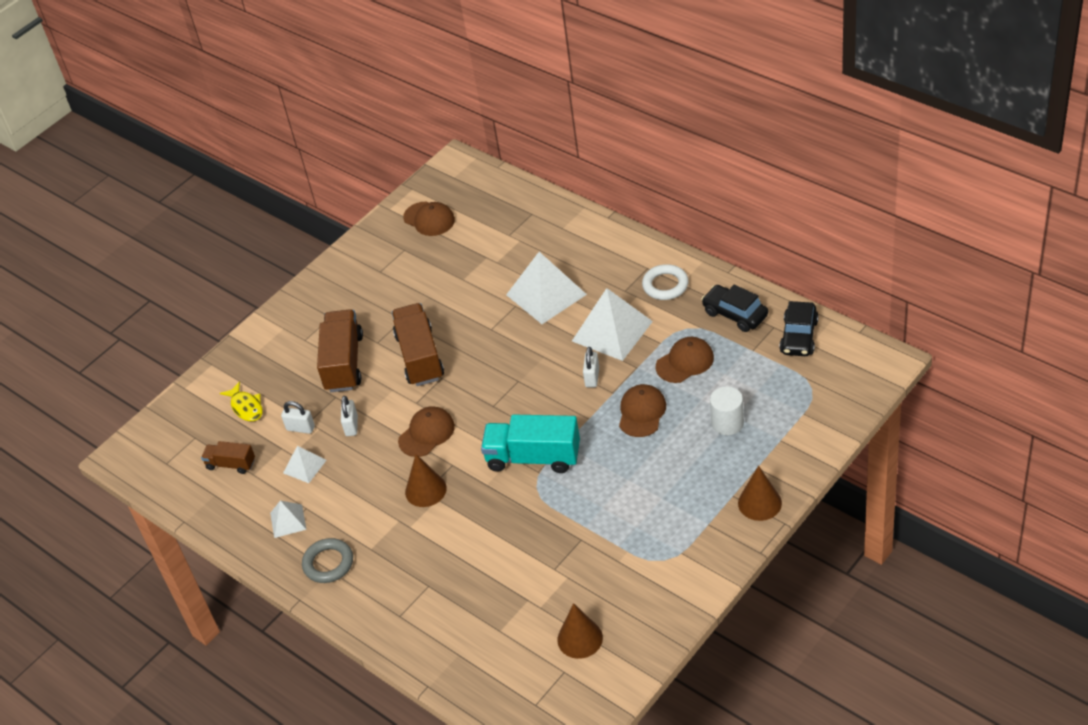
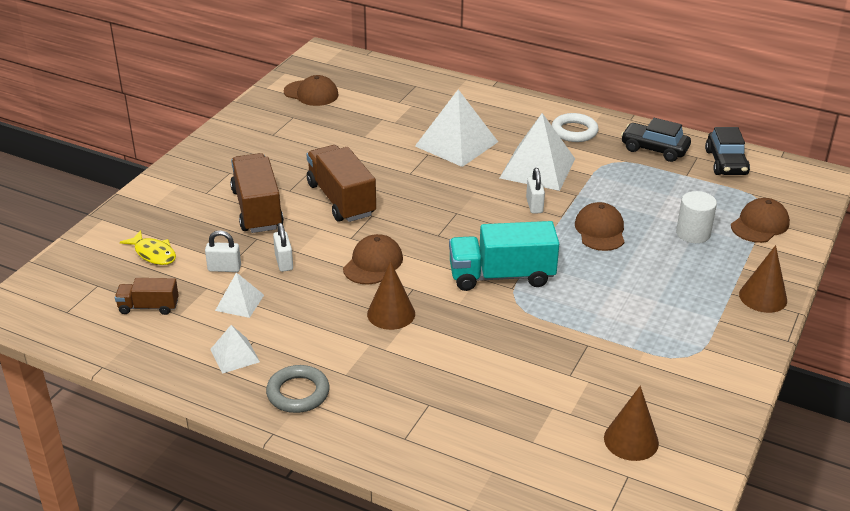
camera: 20 degrees left, 10 degrees down
brown cap [656,337,714,383] -> brown cap moved to [731,198,790,243]

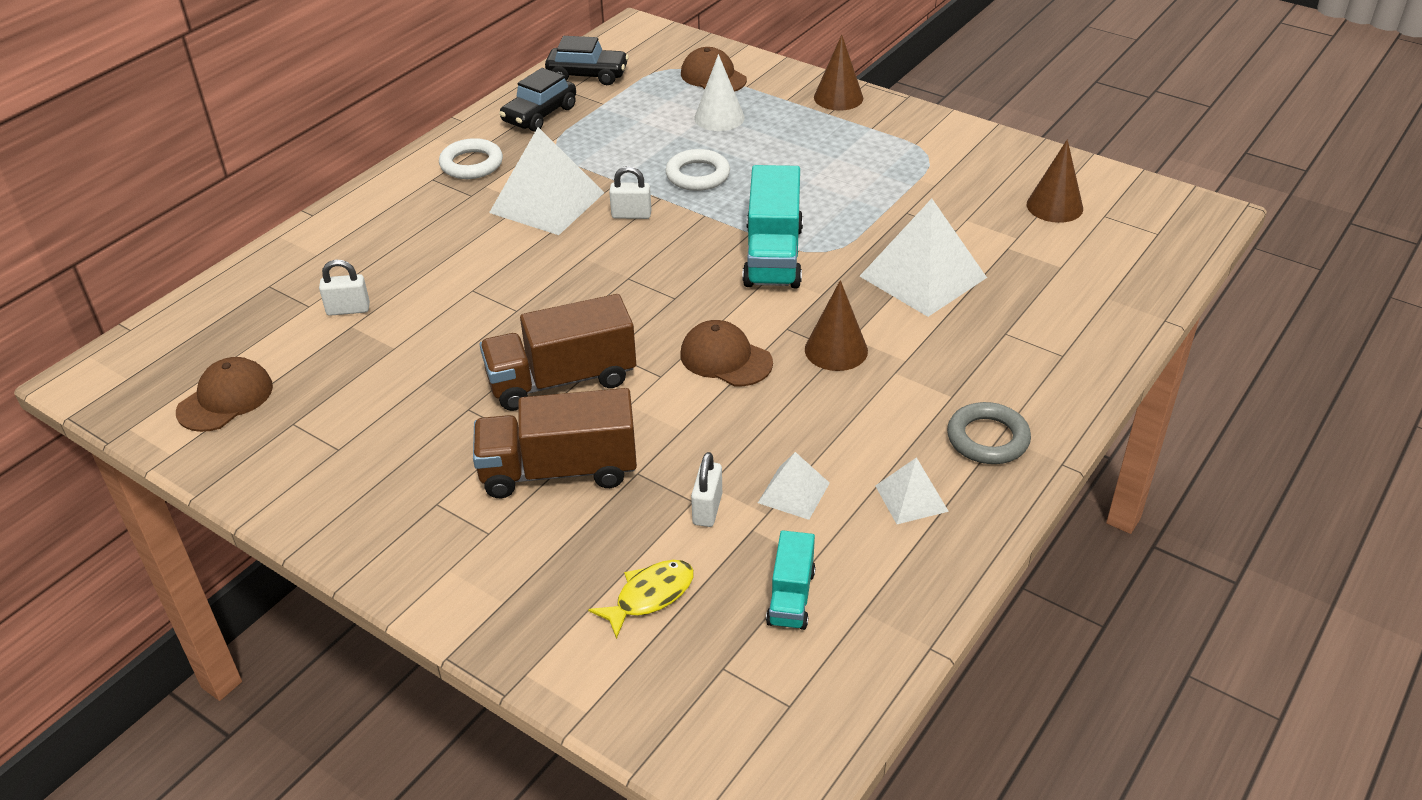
camera: 80 degrees left, 5 degrees up
brown truck [115,278,179,315] -> turquoise truck [766,530,816,630]
white padlock [273,223,293,272] -> white padlock moved to [319,260,370,316]
white pyramid [415,89,498,167] -> white pyramid moved to [860,198,987,317]
brown cap [575,202,624,251] -> white ring [665,149,730,191]
white cylinder [676,191,717,243] -> white cone [694,54,745,131]

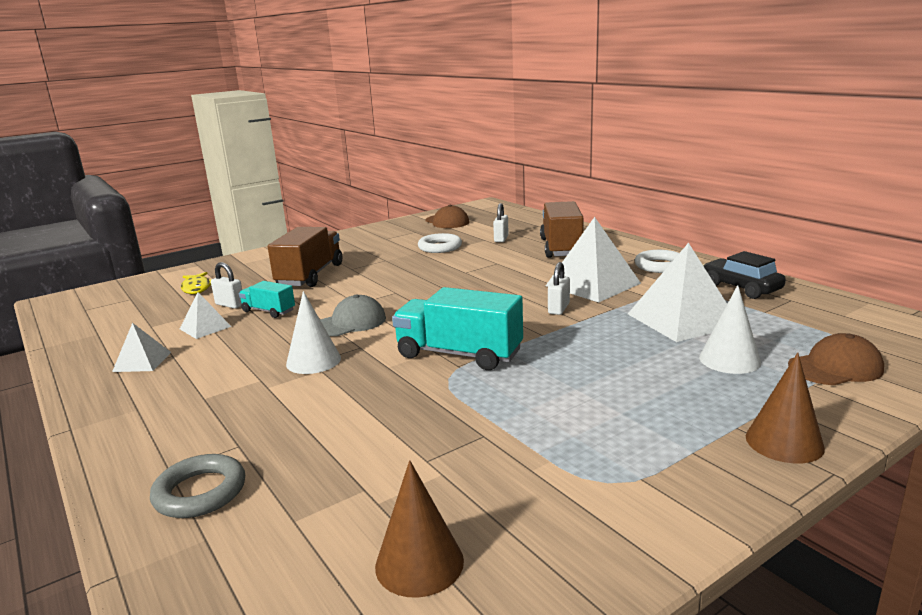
camera: 110 degrees right, 20 degrees down
brown truck [480,294,636,411] -> brown truck moved to [540,201,584,258]
black car [545,36,629,85] -> none
white ring [665,149,730,191] -> white ring moved to [418,233,462,253]
brown cap [680,320,773,386] -> grey cap [320,294,386,336]
turquoise truck [766,530,816,630] -> turquoise truck moved to [239,281,295,318]
brown cone [805,280,868,371] -> white cone [286,291,341,374]
white pyramid [860,198,987,317] -> white pyramid moved to [628,243,727,342]
grey ring [947,402,1031,464] -> grey ring moved to [150,454,245,518]

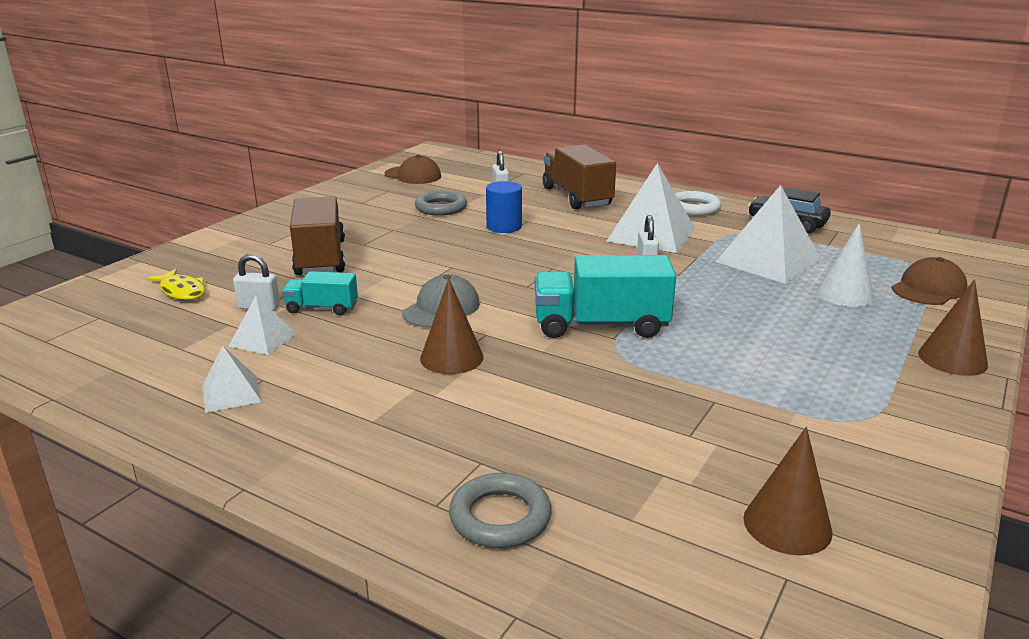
camera: 25 degrees left, 5 degrees up
white cone [286,291,341,374] -> brown cone [420,278,483,374]
white ring [418,233,462,253] -> grey ring [415,191,467,216]
none -> blue cylinder [486,181,522,233]

